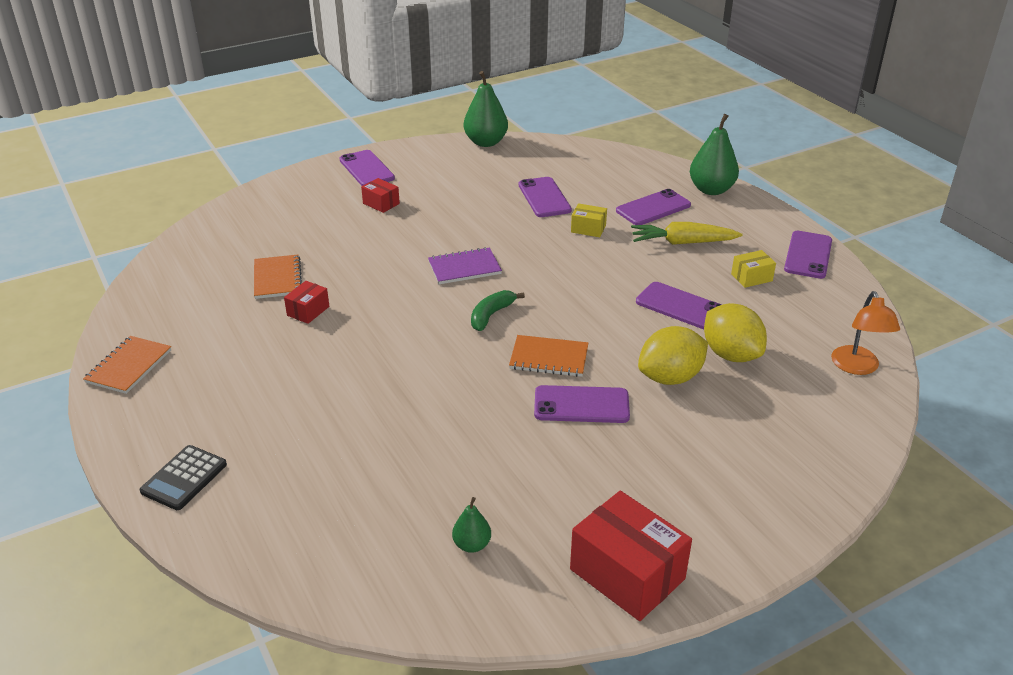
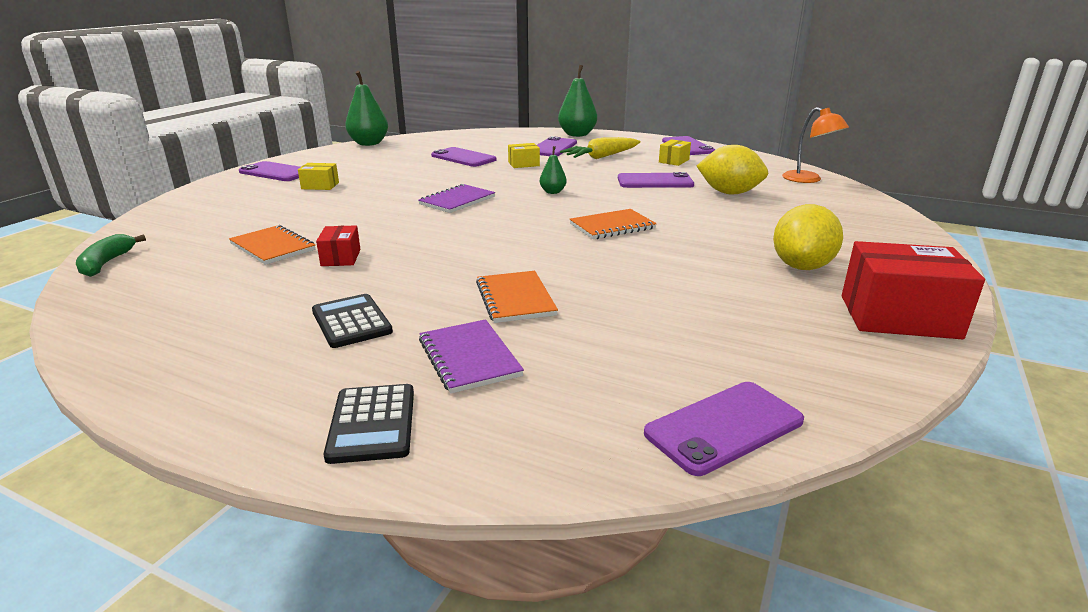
camera: 35 degrees left, 10 degrees down
orange notebook [83,336,171,394] -> orange notebook moved to [476,271,558,323]
red box [361,178,400,213] -> yellow box [298,163,339,190]
green pear [452,497,491,553] -> green pear moved to [540,146,567,194]
green banana [471,290,525,331] -> green banana moved to [76,234,146,277]
purple phone [534,385,630,423] -> purple phone moved to [644,382,804,476]
yellow lemon [638,326,708,385] -> yellow lemon moved to [773,204,843,270]
none -> black calculator [312,294,393,348]
none -> purple notebook [419,319,524,394]

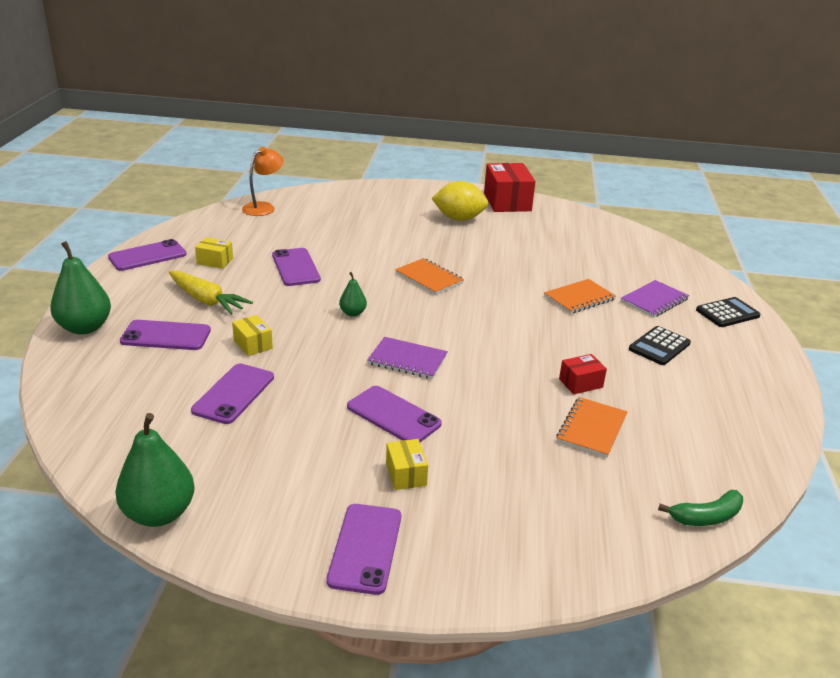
camera: 110 degrees left, 5 degrees up
purple phone [644,382,804,476] -> purple phone moved to [347,386,442,442]
yellow lemon [697,145,768,194] -> none

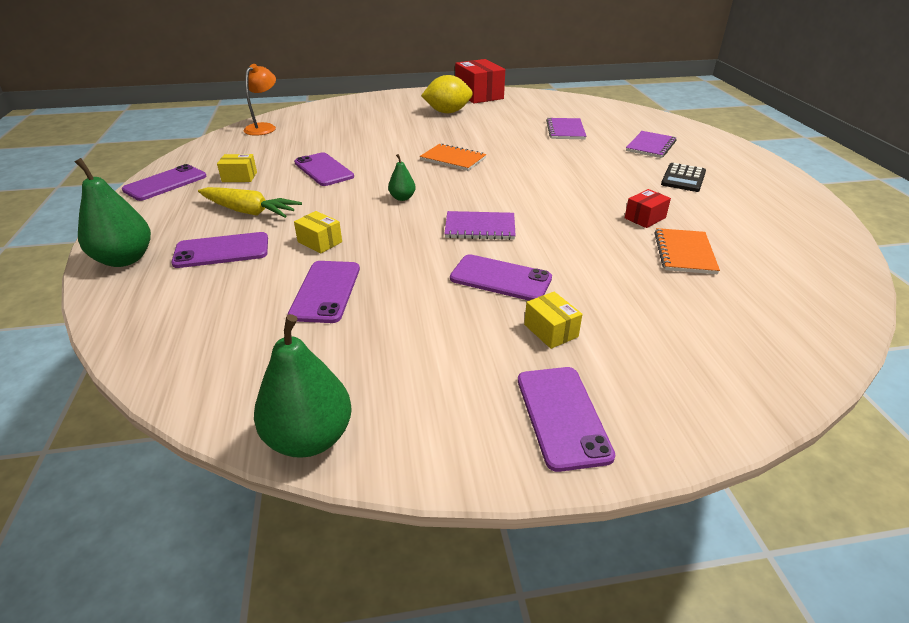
camera: 15 degrees left, 5 degrees up
orange notebook [544,279,616,314] -> none
green banana [658,490,743,526] -> none
black calculator [696,297,760,327] -> none
none -> purple notebook [546,118,586,139]

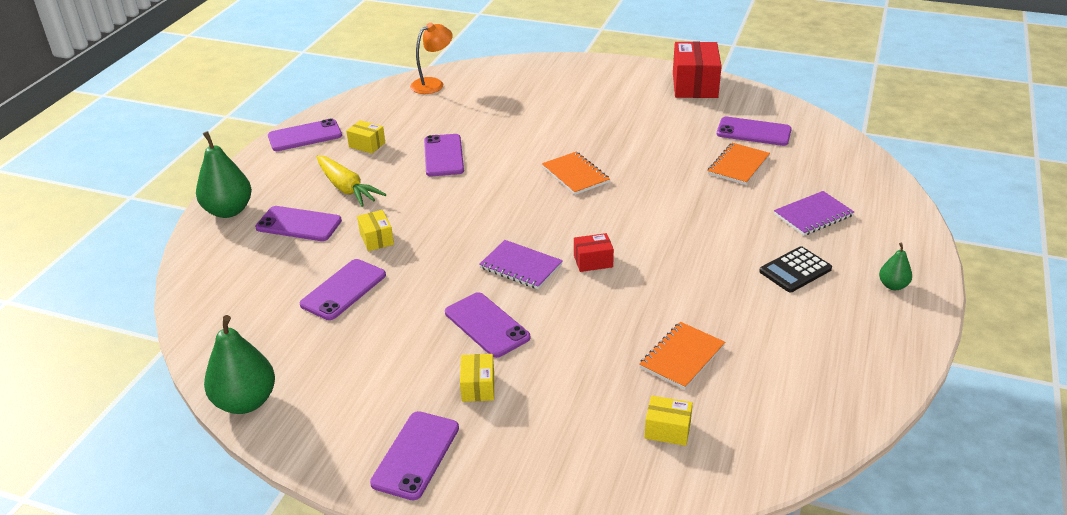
camera: 30 degrees right, 0 degrees up
green pear [388,154,416,201] -> green pear moved to [879,243,912,290]
yellow lemon [421,75,473,113] -> none
purple notebook [546,118,586,139] -> orange notebook [708,143,770,185]
red box [625,189,671,228] -> red box moved to [574,233,614,272]
none -> yellow box [644,396,693,446]
none -> purple phone [717,117,792,146]

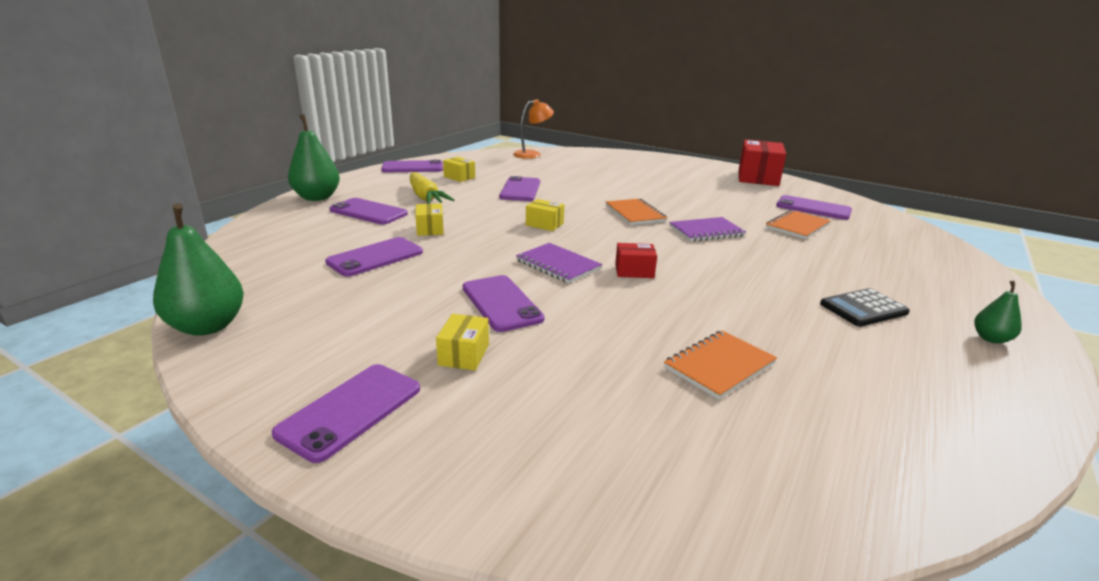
camera: 10 degrees right, 10 degrees down
yellow box [644,396,693,446] -> yellow box moved to [526,199,564,231]
purple notebook [774,191,854,236] -> purple notebook moved to [669,217,746,242]

